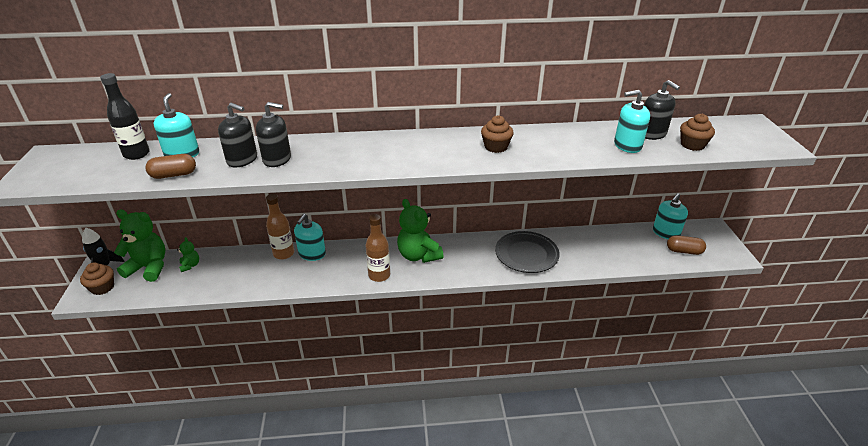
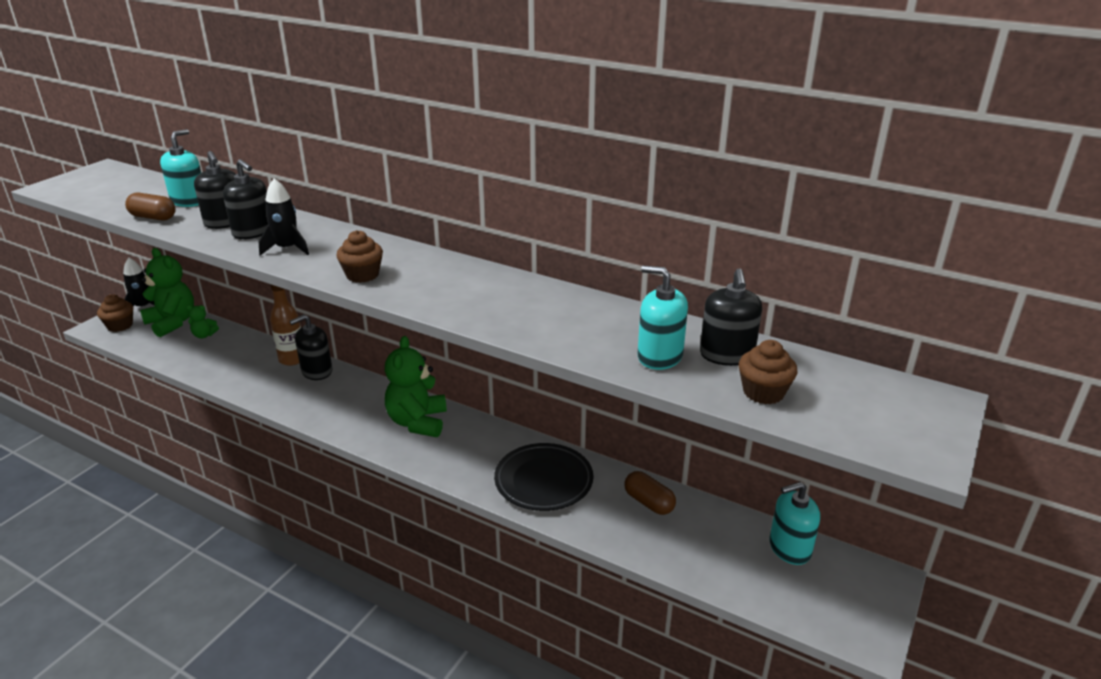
camera: 35 degrees right, 5 degrees down
black bottle [100,73,150,160] -> none
green teddy bear [177,237,199,272] -> green teddy bear turned 75 degrees clockwise [186,305,219,338]
turquoise soap dispenser [294,214,326,261] -> black soap dispenser [289,314,332,380]
brown bottle [366,214,390,282] -> none
brown cupcake [481,115,514,153] -> brown cupcake moved to [336,230,383,283]
brown capsule [667,235,706,255] -> brown capsule moved to [624,471,676,515]
none -> black rocket [259,178,309,256]

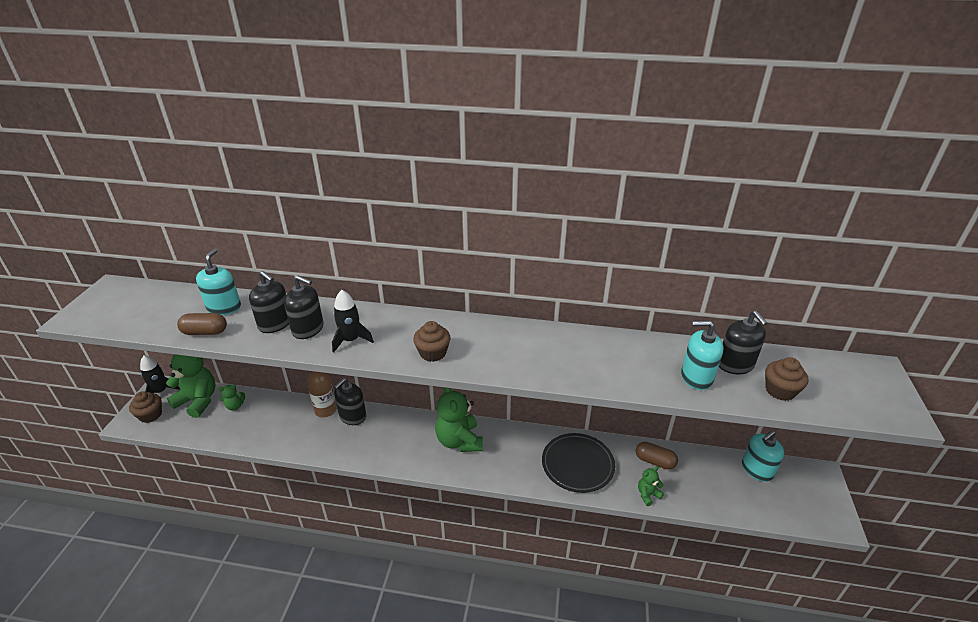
camera: 20 degrees left, 5 degrees up
none -> green teddy bear [638,466,664,506]

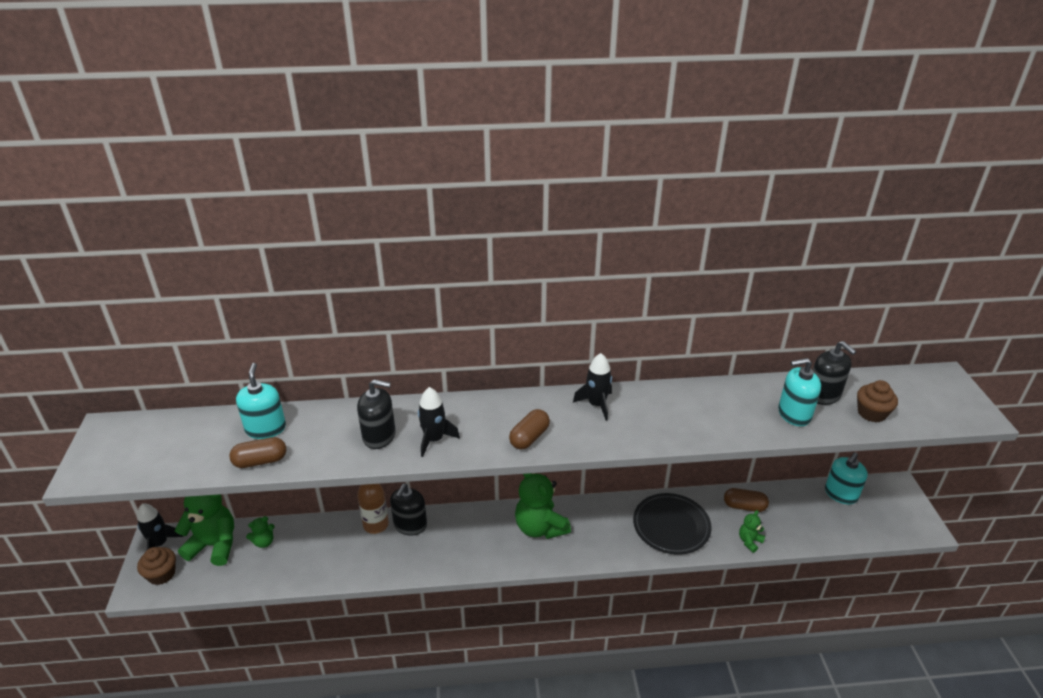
camera: 15 degrees left, 0 degrees up
black soap dispenser [249,271,289,333] -> none
brown cupcake [413,321,451,362] -> brown capsule [509,409,550,449]
none -> black rocket [573,353,612,421]

